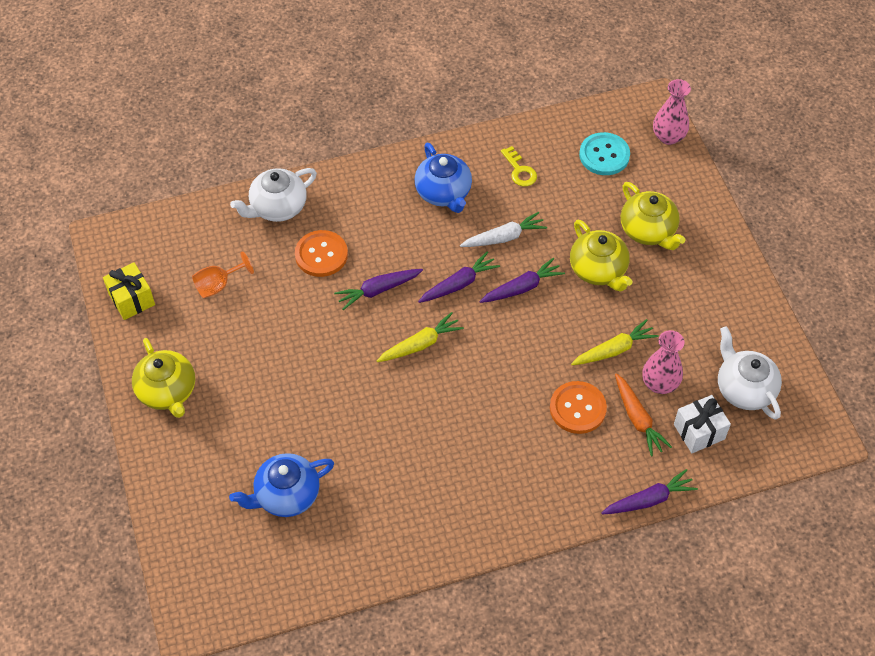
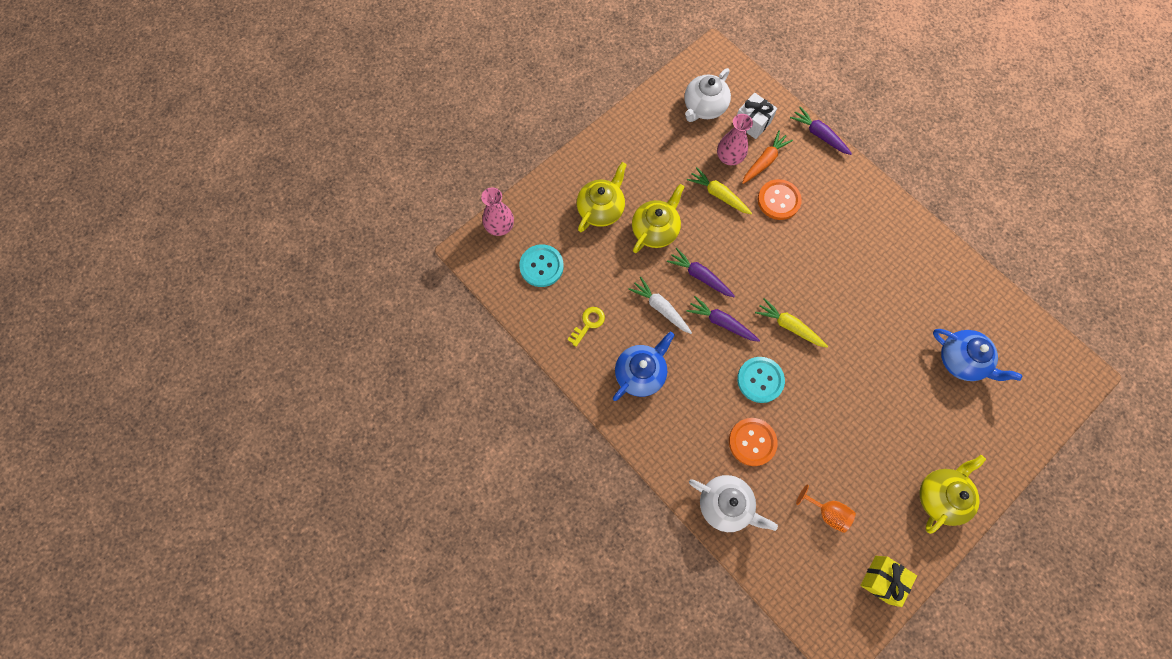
camera: 115 degrees left, 15 degrees up
purple carrot [334,269,423,310] -> turquoise button [737,357,785,403]

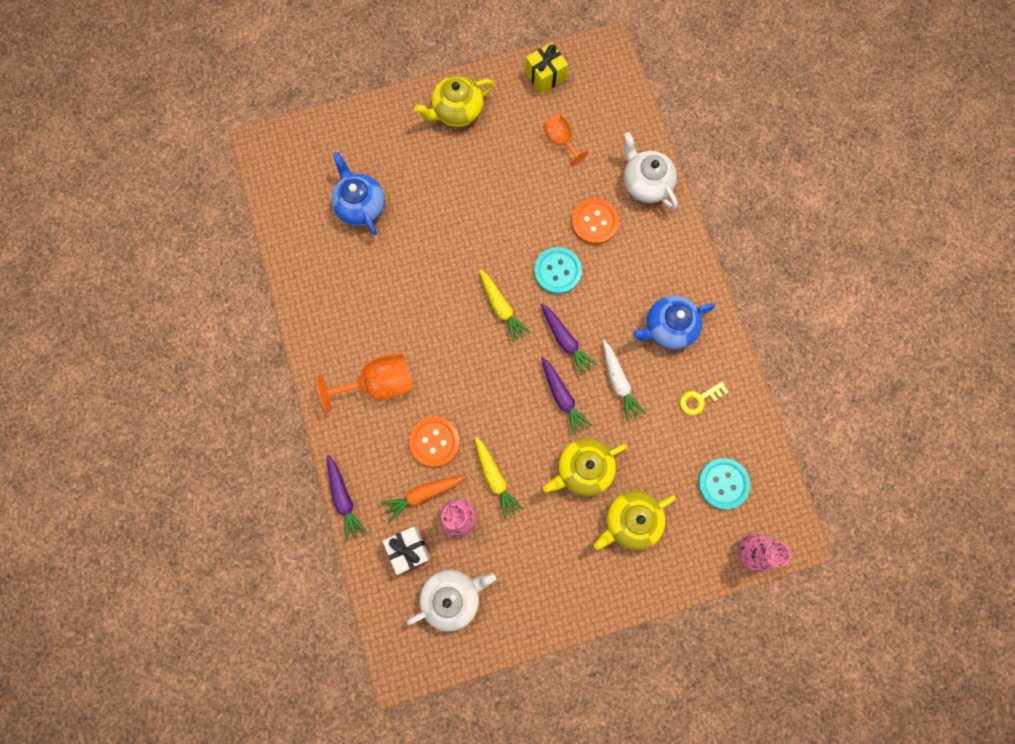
camera: 155 degrees left, 5 degrees up
none -> orange goblet [316,353,413,413]

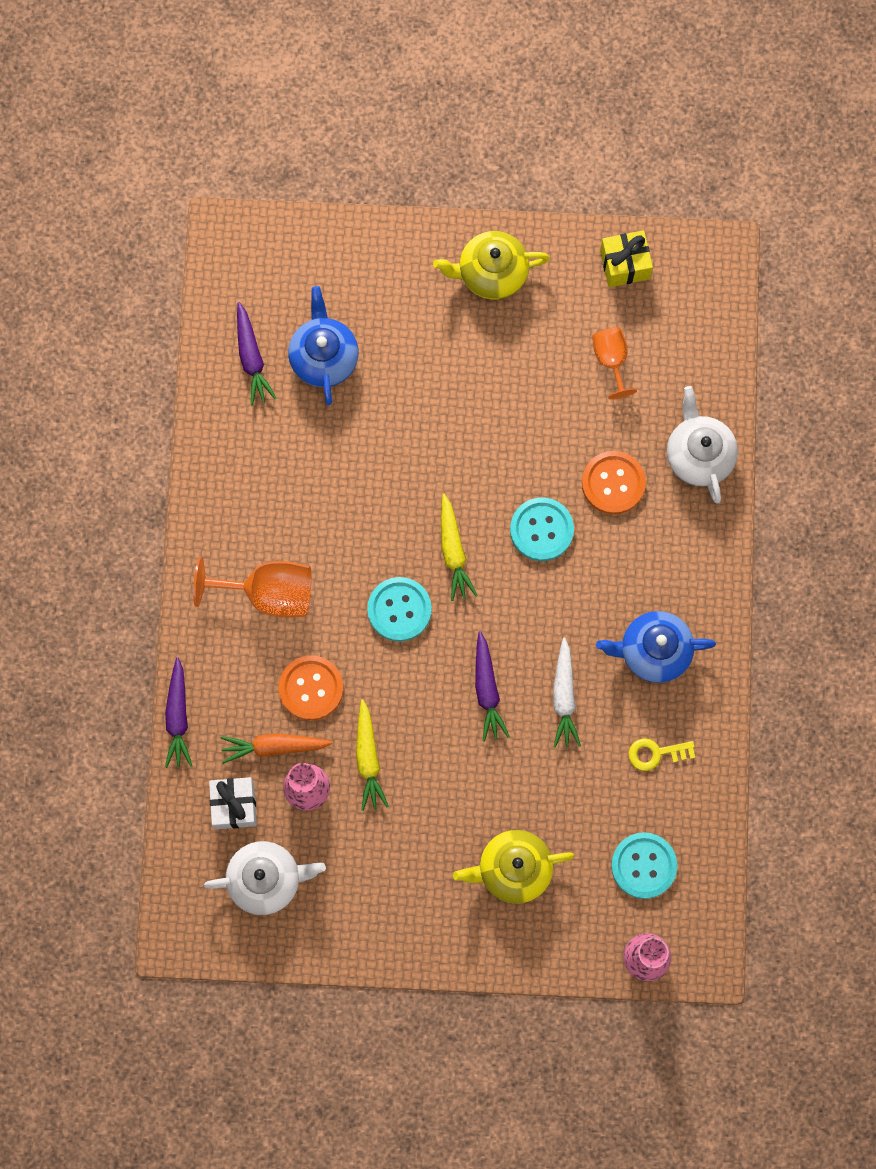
camera: 20 degrees right, 0 degrees up
purple carrot [541,304,598,376] -> purple carrot moved to [237,302,277,405]
yellow teapot [543,439,627,496] -> none
none -> turquoise button [367,577,432,641]

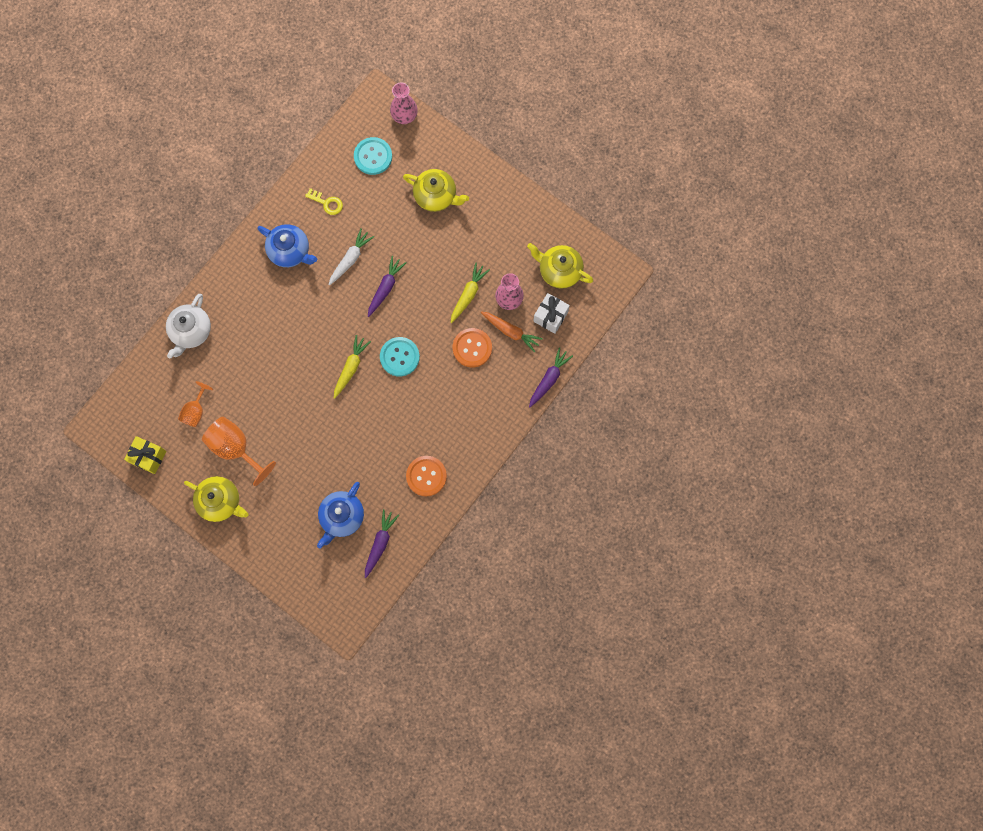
camera: 145 degrees left, 0 degrees up
orange goblet [193,557,311,618] -> orange goblet moved to [202,417,276,486]
white teapot [204,841,326,915] -> yellow teapot [527,243,593,289]
turquoise button [510,497,574,561] -> none
orange button [582,451,646,514] -> orange button moved to [406,456,447,496]

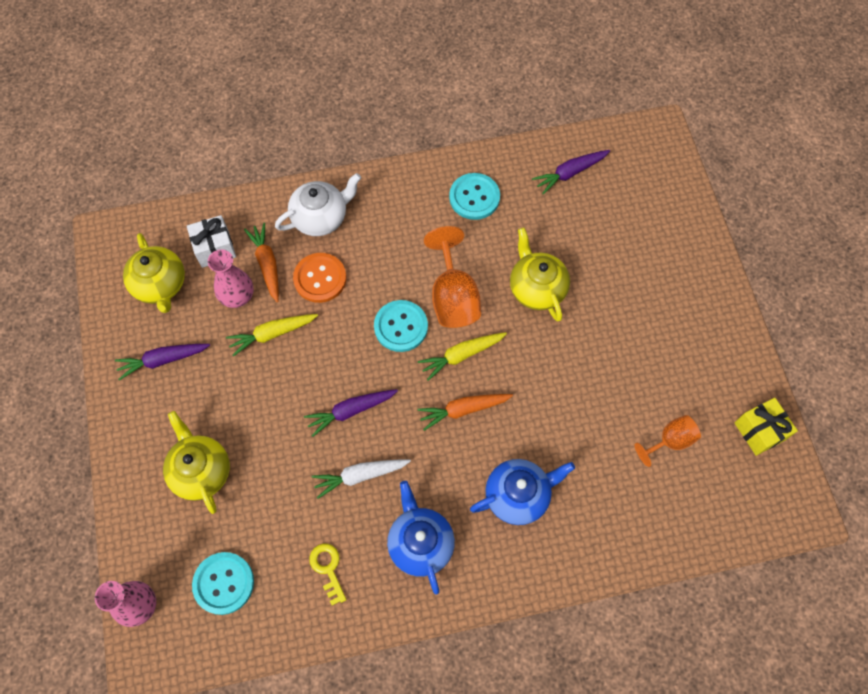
camera: 140 degrees left, 10 degrees down
white teapot [166,294,211,358] -> white teapot moved to [275,173,361,236]
yellow teapot [184,476,249,522] -> yellow teapot moved to [510,228,570,322]
orange goblet [202,417,276,486] -> orange goblet moved to [424,226,481,328]
blue teapot [317,482,364,549] -> blue teapot moved to [470,459,575,525]
orange button [406,456,447,496] -> turquoise button [449,173,500,220]
purple carrot [529,347,573,407] -> purple carrot moved to [115,344,210,380]
none -> orange carrot [417,394,513,431]

